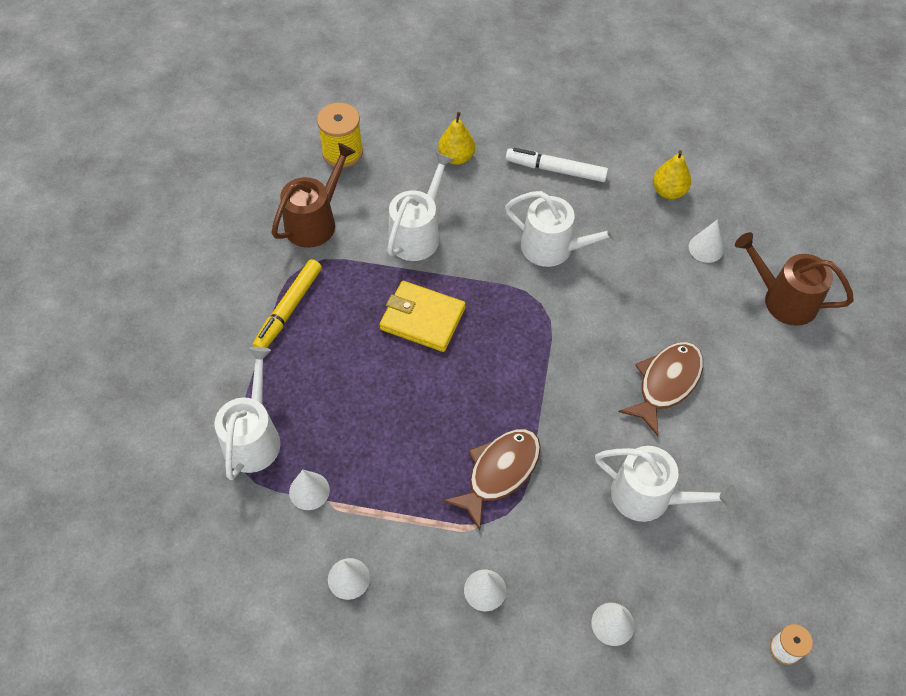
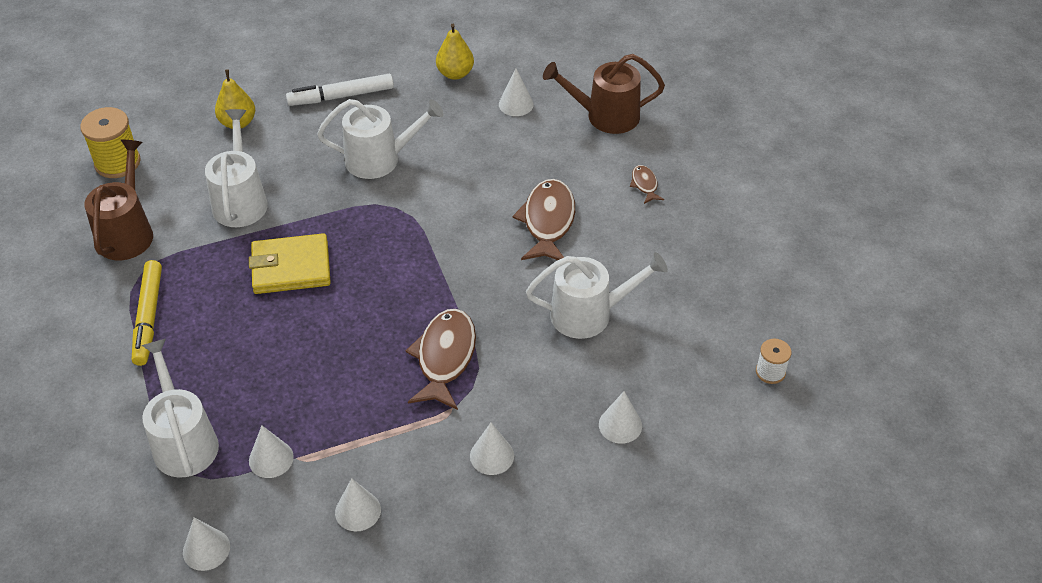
camera: 30 degrees left, 10 degrees down
none -> white cone [183,518,230,571]
none -> brown fish [630,165,664,204]

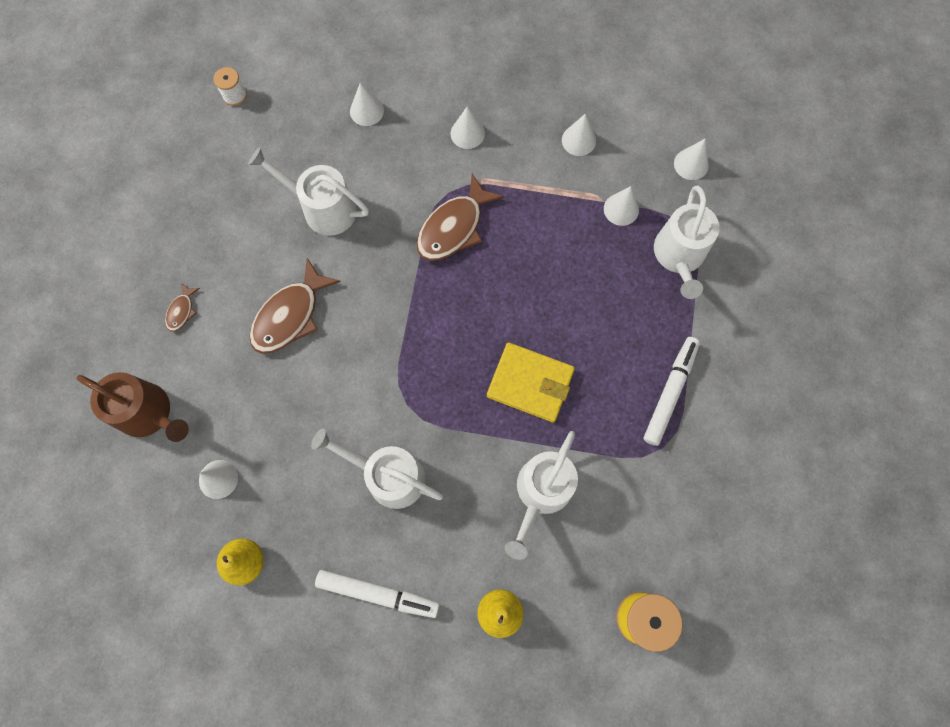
camera: 150 degrees left, 25 degrees up
brown watering can [84,139,153,260] -> none
yellow marker [132,260,162,366] -> white marker [643,337,700,446]

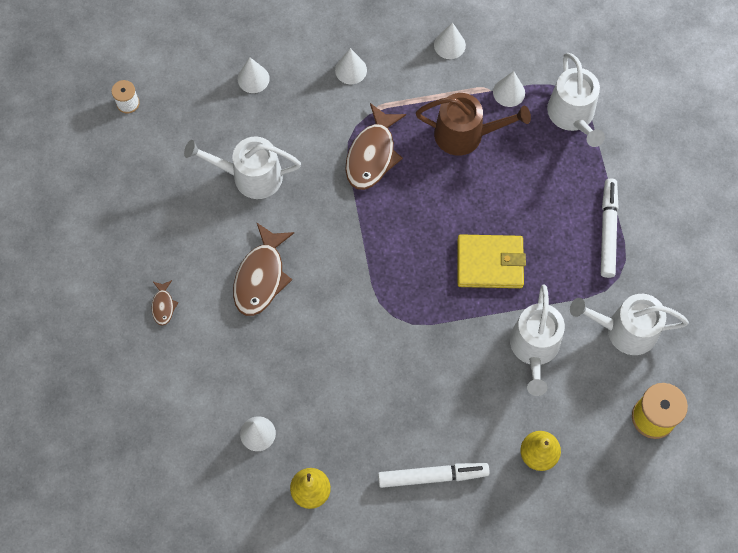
camera: 20 degrees left, 5 degrees down
brown watering can [76,372,189,442] -> brown watering can moved to [416,93,531,156]
white watering can [311,428,443,509] -> white watering can moved to [570,294,689,355]
white cone [674,139,709,180] -> none

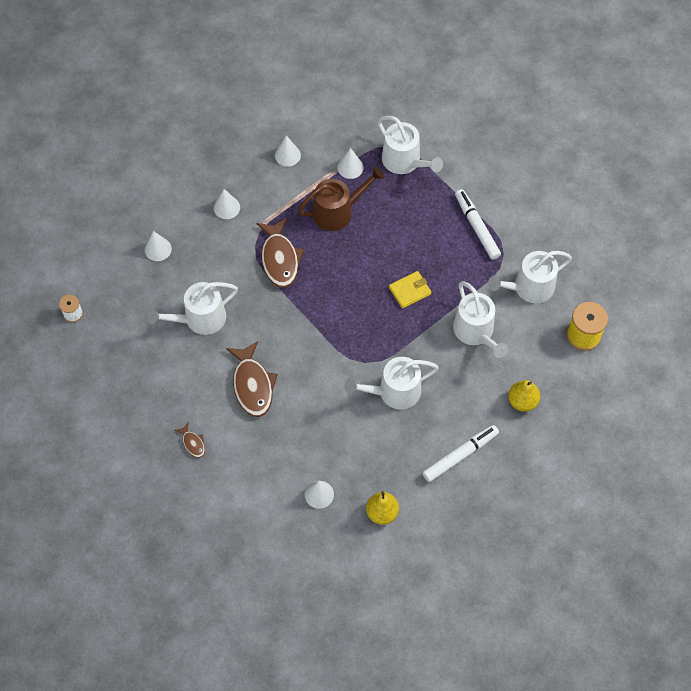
camera: 30 degrees left, 5 degrees down
yellow wallet [458,234,526,288] -> yellow wallet [389,271,431,308], size x0.65
none -> white watering can [345,357,439,410]

